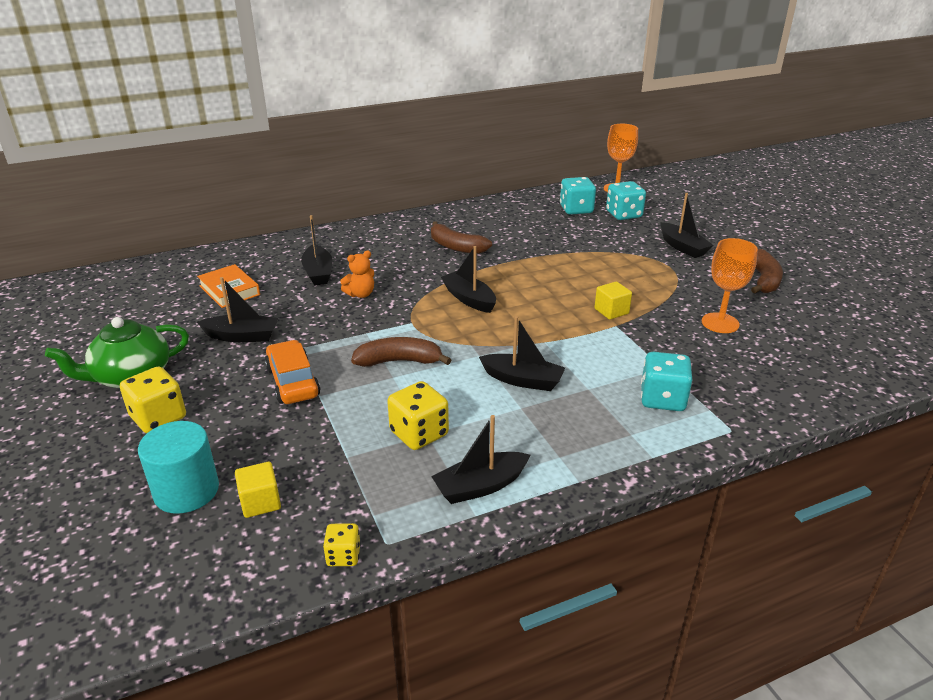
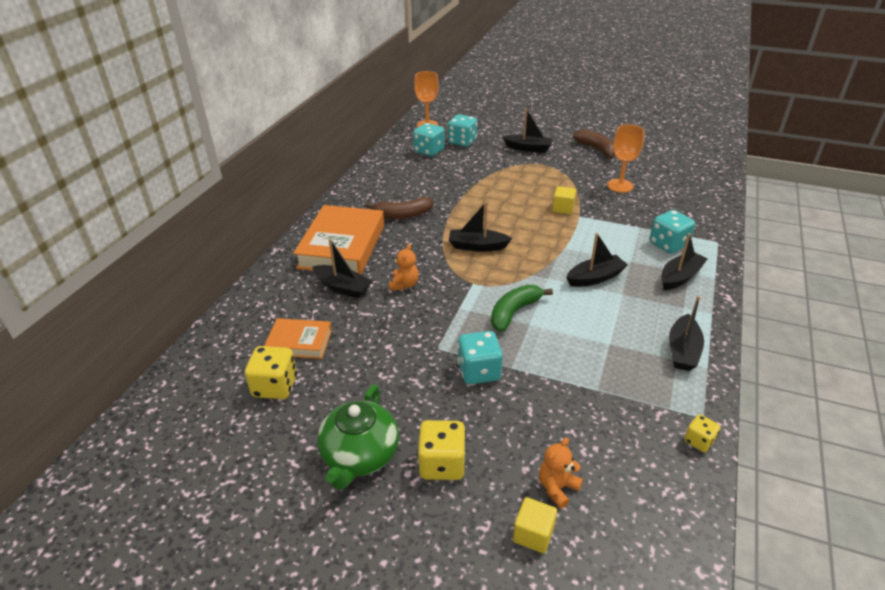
camera: 45 degrees left, 5 degrees up
turquoise cylinder [138,421,219,514] -> orange teddy bear [539,438,583,509]
black boat [197,277,279,342] -> black boat moved to [661,233,708,290]
yellow cube [235,462,281,518] -> yellow cube moved to [513,497,557,554]
orange car [265,340,320,404] -> turquoise dice [457,331,503,384]
brown banana [351,337,451,367] -> green banana [491,285,553,332]
yellow dice [387,381,449,450] -> yellow dice moved to [245,346,297,399]
none -> orange book [293,205,384,275]

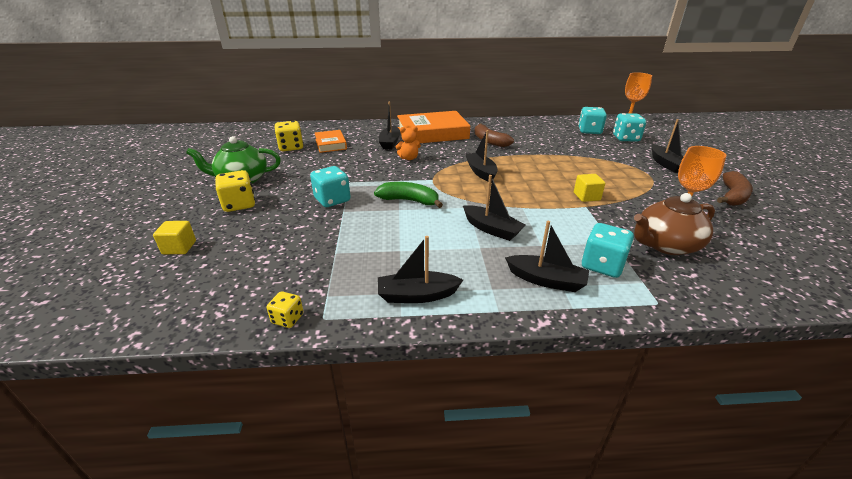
camera: 65 degrees right, 5 degrees down
orange teddy bear [539,438,583,509] -> none
none -> brown teapot [634,193,715,255]

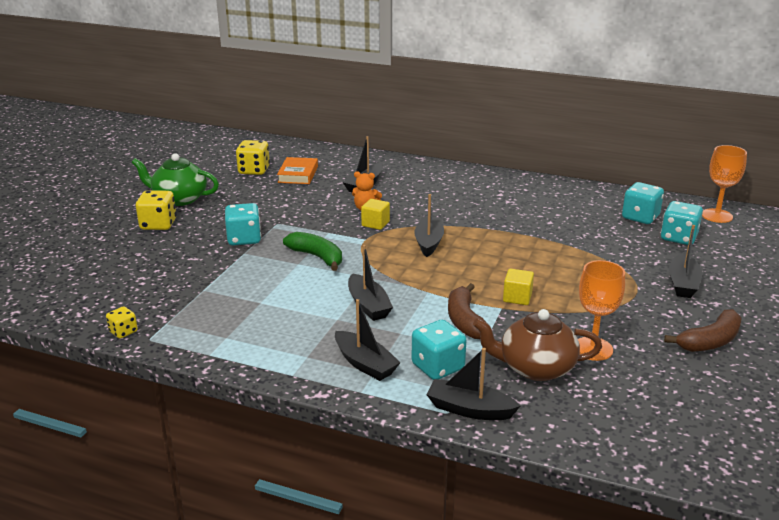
camera: 25 degrees right, 5 degrees down
yellow cube [153,221,196,254] -> yellow cube moved to [361,199,390,230]
black boat [378,236,463,303] -> black boat moved to [427,348,520,420]
orange book [397,111,470,143] -> none
brown banana [474,124,514,147] -> brown banana moved to [448,283,486,339]

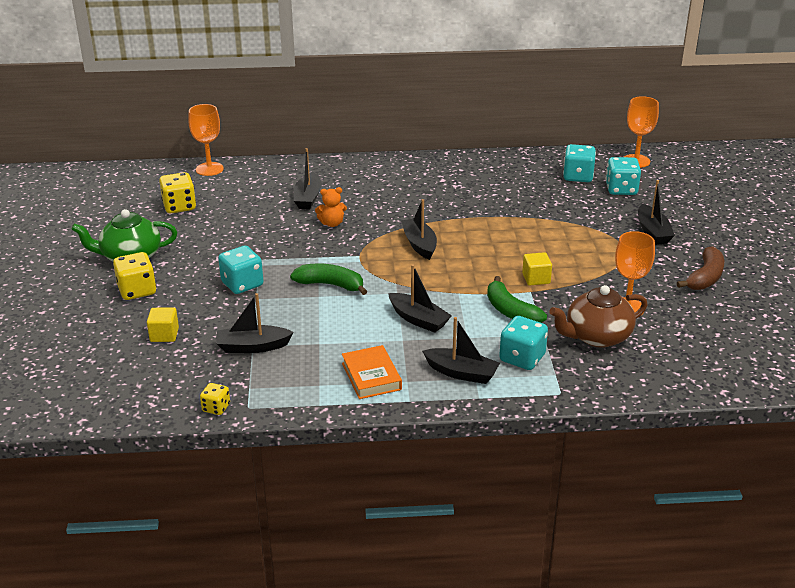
camera: 25 degrees left, 5 degrees up
orange book [277,157,318,184] -> orange book moved to [342,345,402,399]
yellow cube [361,199,390,230] -> yellow cube moved to [147,307,179,342]
black boat [427,348,520,420] -> black boat moved to [216,293,294,353]
brown banana [448,283,486,339] -> green banana [487,276,547,323]
none -> orange goblet [188,104,224,176]

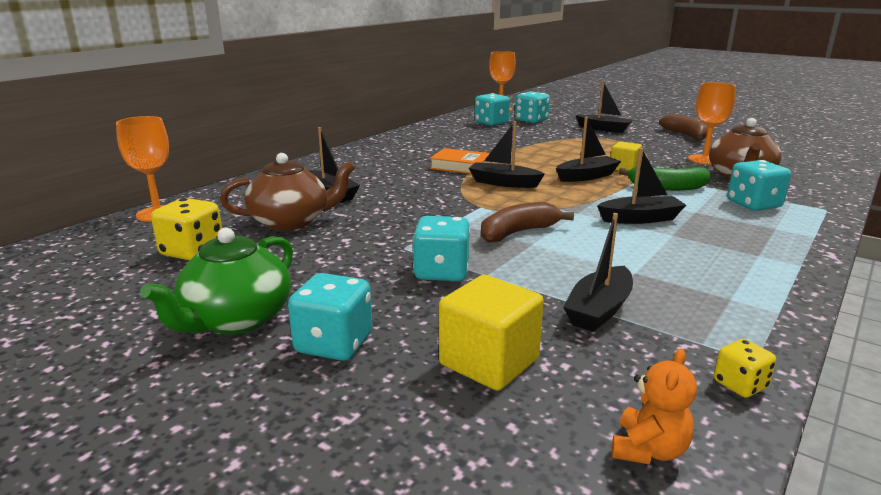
camera: 50 degrees left, 10 degrees down
yellow dice [113,252,156,300] -> turquoise dice [288,273,372,361]
yellow cube [147,307,179,342] -> yellow cube [439,275,544,391], size x1.61
green banana [290,263,367,295] -> brown banana [481,202,574,243]
orange teddy bear [315,187,347,227] -> orange teddy bear moved to [612,348,697,465]
orange book [342,345,402,399] -> orange book moved to [430,148,492,174]
black boat [422,317,500,384] -> black boat moved to [556,117,621,182]
none -> brown teapot [220,153,355,231]

